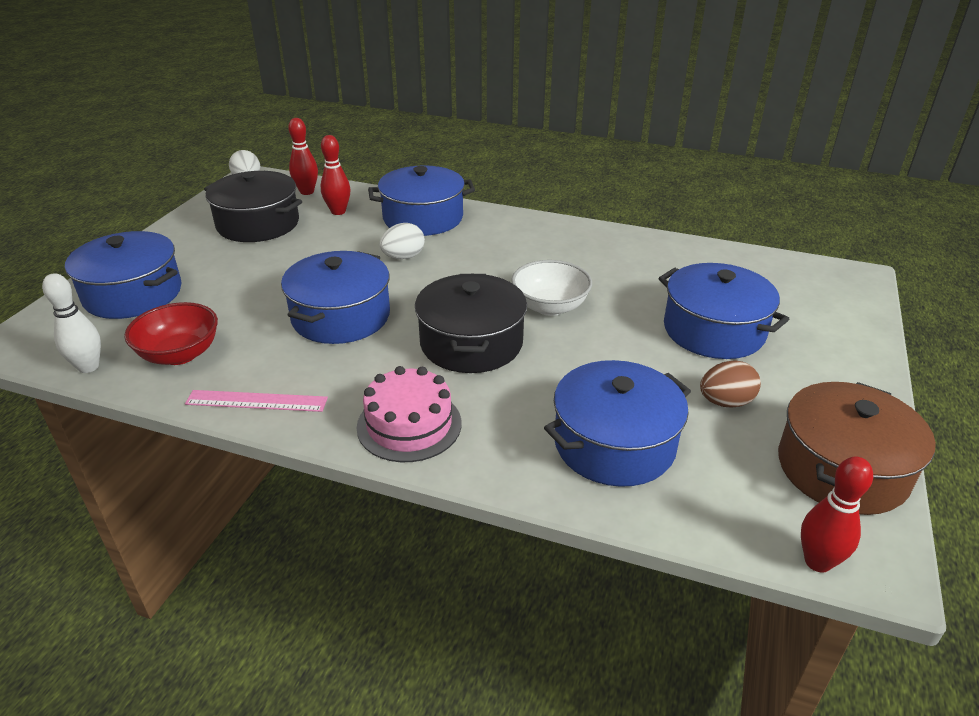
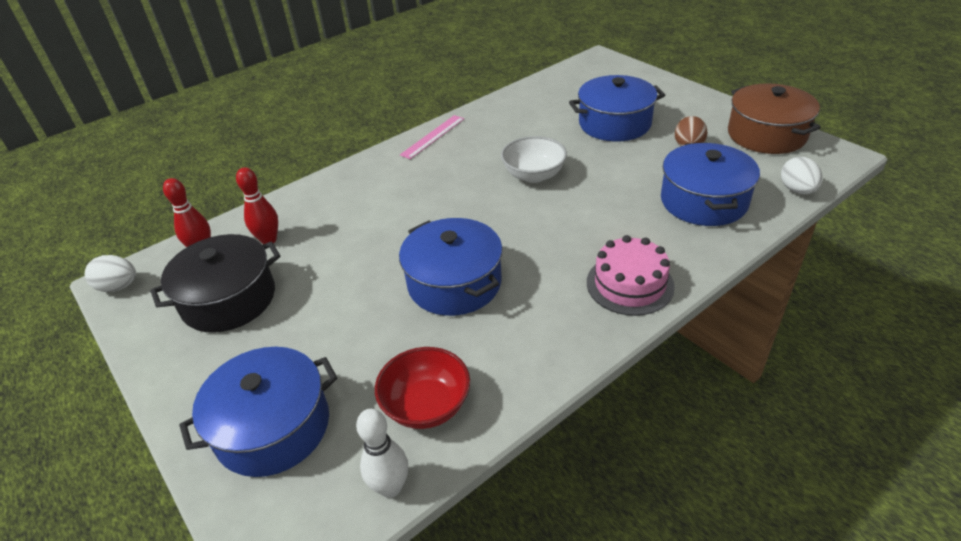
camera: 55 degrees left, 5 degrees up
pink ruler [185,390,328,412] -> pink ruler moved to [400,115,464,159]
blue pot [368,165,475,236] -> none
white egg [380,223,425,259] -> white egg moved to [781,157,823,194]
black pot [415,274,527,373] -> none
red bowling pin [801,457,873,573] -> none

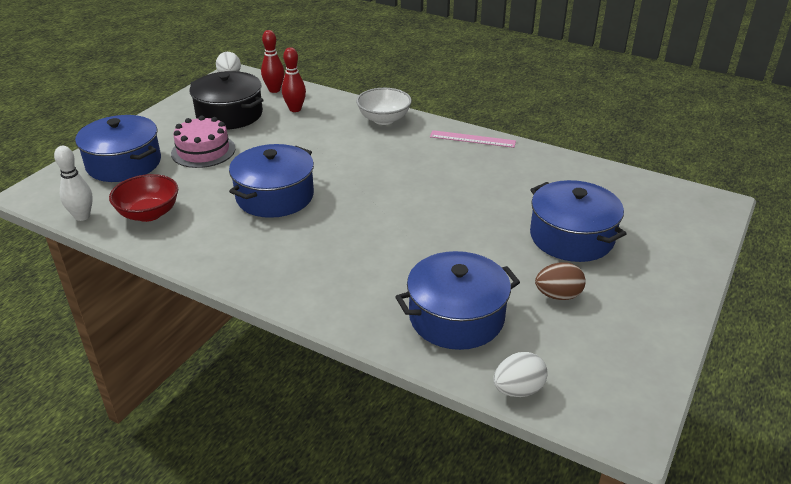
camera: 65 degrees right, 5 degrees down
white bowl [501,136,567,183] -> white bowl moved to [356,88,412,125]
pink cake [587,235,675,316] -> pink cake moved to [171,115,236,168]
brown pot [728,83,821,154] -> none

